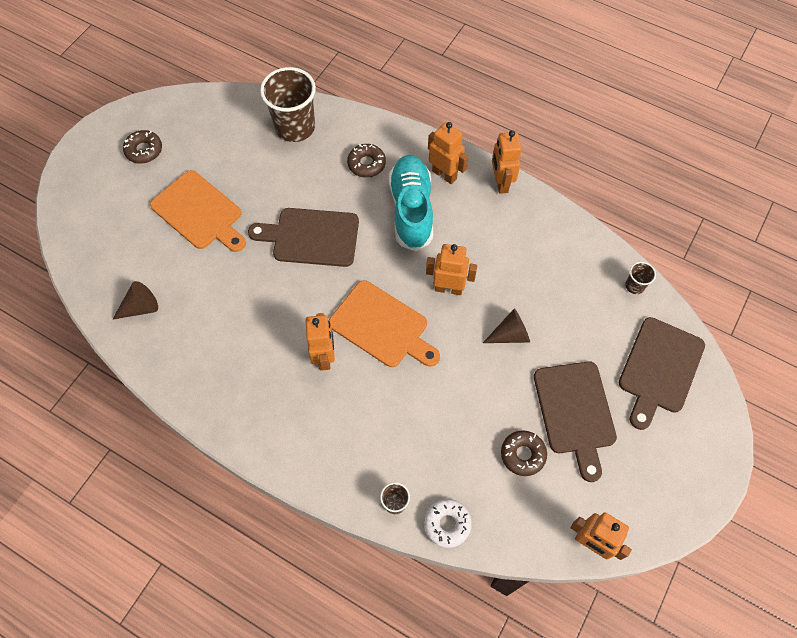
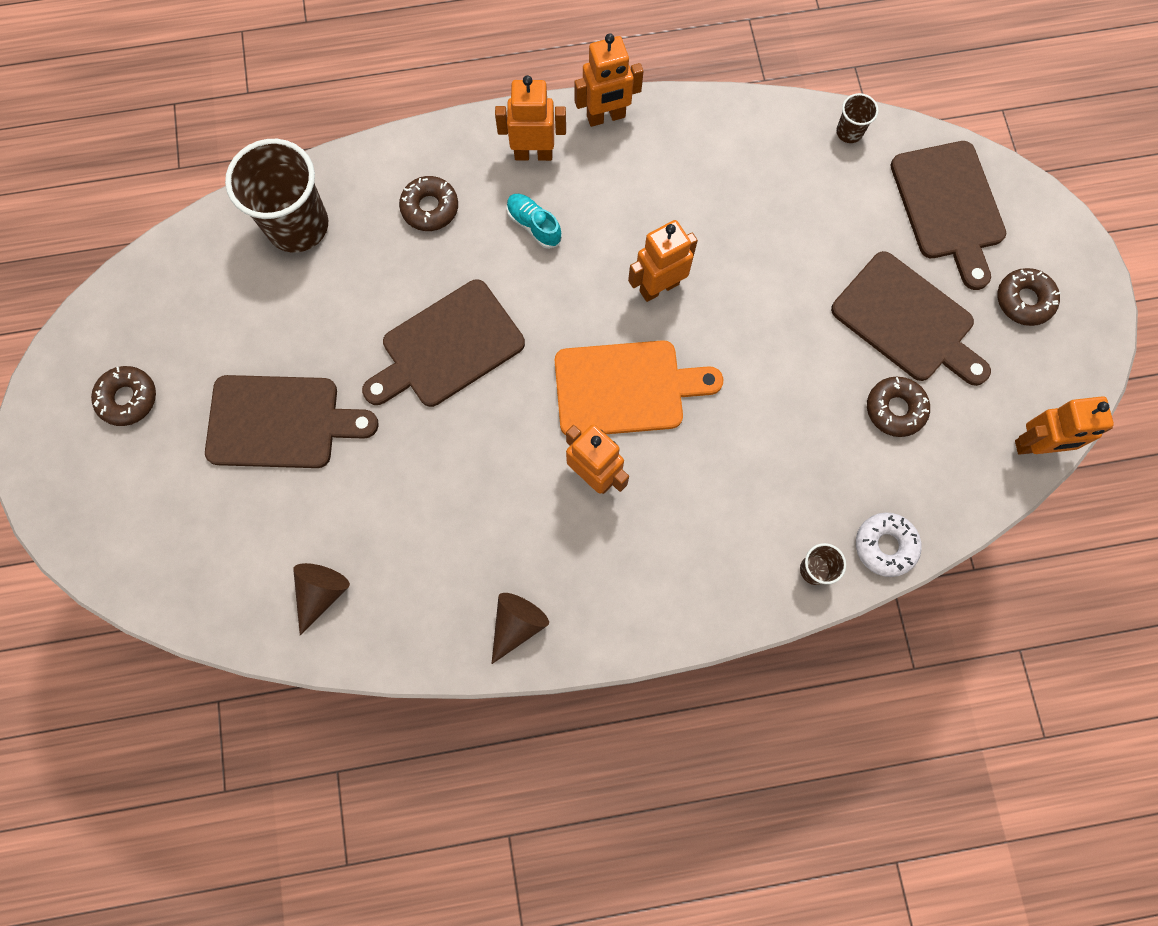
camera: 40 degrees left, 10 degrees up
orange cutting board [150,170,246,252] -> brown cutting board [205,375,379,468]
turquoise shoe [389,155,433,251] -> turquoise shoe [506,194,562,249], size x0.45
brown cone [483,308,530,343] -> brown cone moved to [492,593,549,664]
orange robot [492,130,522,194] -> orange robot turned 60 degrees counterclockwise [574,33,643,127]
none -> brown donut [997,268,1060,326]

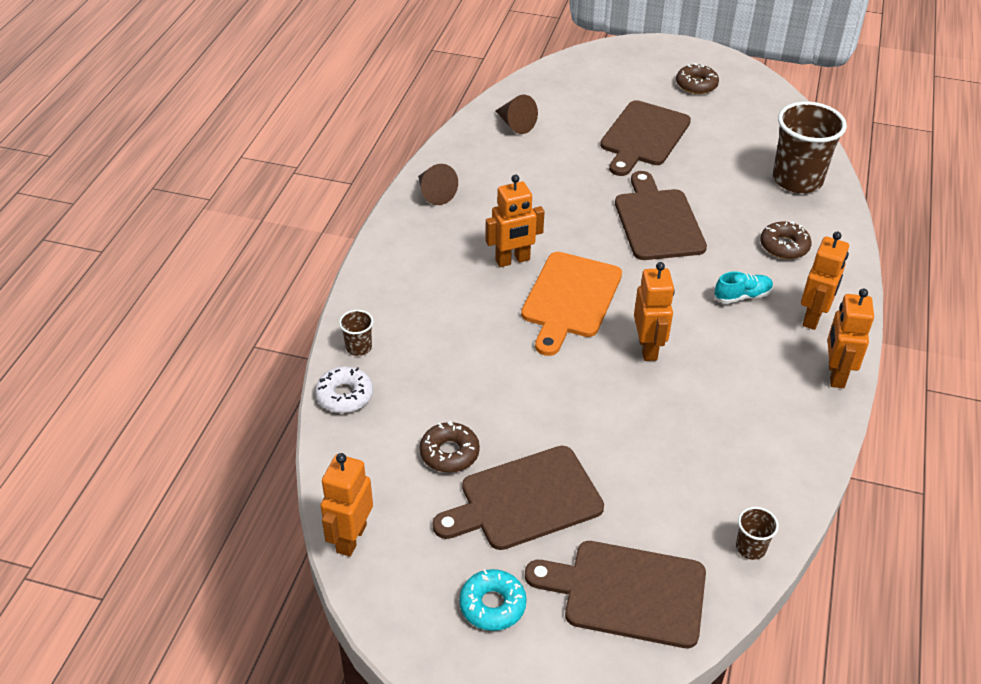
camera: 115 degrees right, 30 degrees down
brown donut [997,268,1060,326] -> turquoise donut [459,569,527,631]

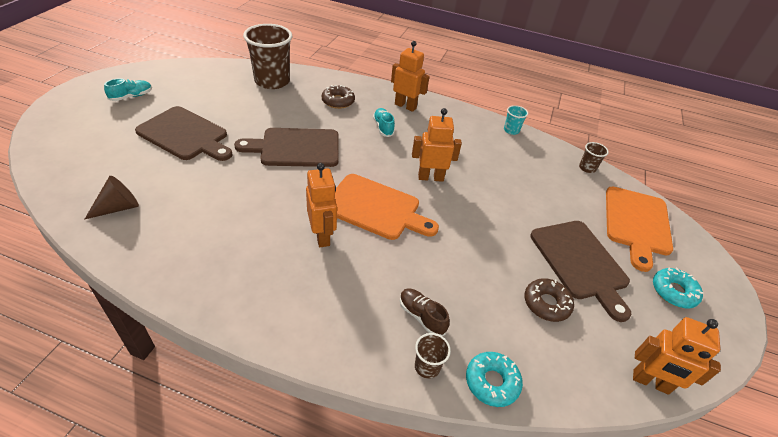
camera: 90 degrees left, 0 degrees up
white donut [315,367,373,413] -> turquoise donut [466,352,523,407]
brown cone [418,164,458,205] -> none
brown cutting board [525,541,706,648] -> orange cutting board [606,186,673,272]
brown donut [676,63,719,94] -> turquoise shoe [104,78,152,101]
orange robot [827,289,874,388] -> none
none -> brown shoe [400,289,450,336]
none -> turquoise cup [504,105,528,135]

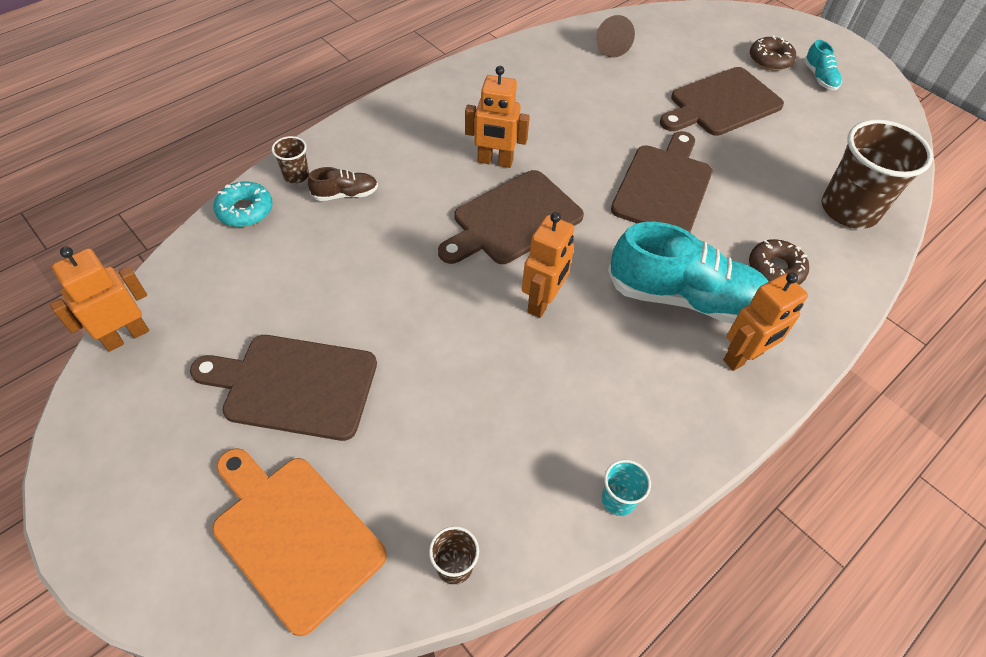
camera: 120 degrees right, 10 degrees up
orange cutting board [335,174,439,240] -> brown cutting board [438,170,584,264]
turquoise shoe [373,108,395,137] -> turquoise shoe [608,222,769,324], size x2.21
brown donut [524,278,574,322] -> brown donut moved to [750,35,796,71]
turquoise donut [653,268,703,308] -> none

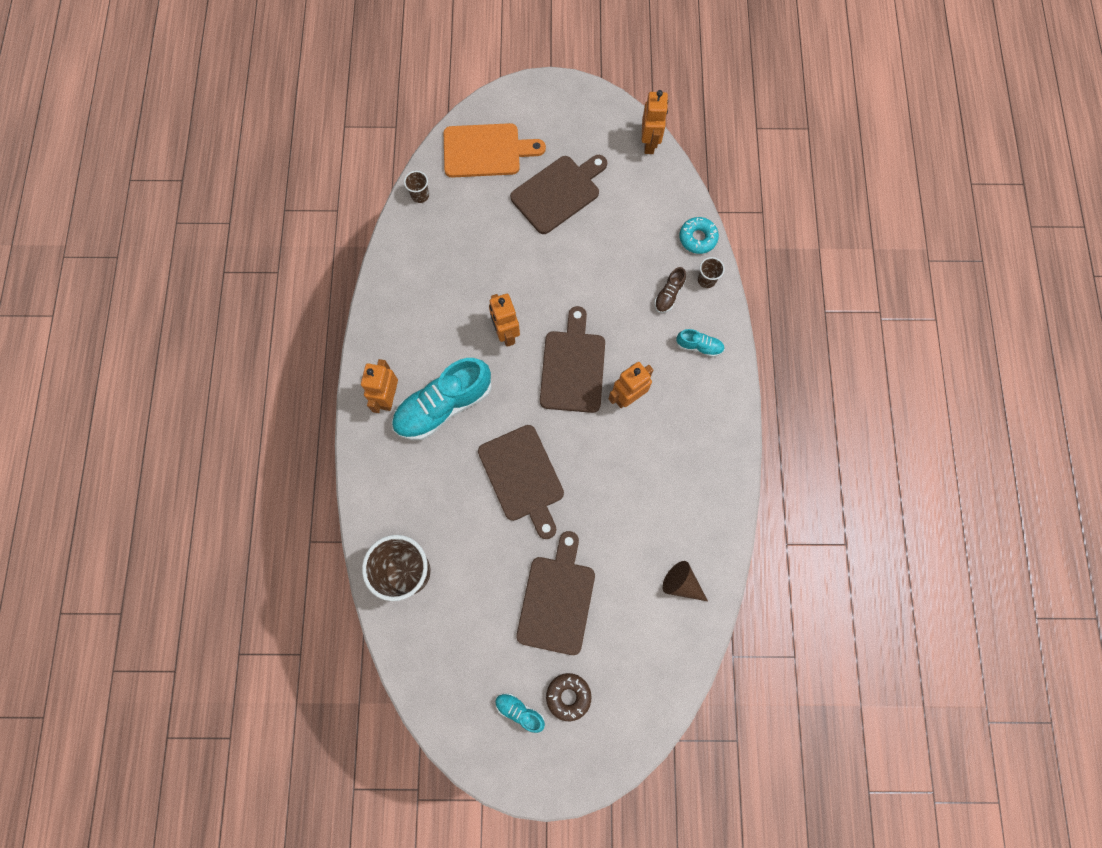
camera: 135 degrees right, 20 degrees up
turquoise cup [602,460,651,516] -> none
brown donut [749,239,809,285] -> none
none -> turquoise shoe [676,329,725,357]

